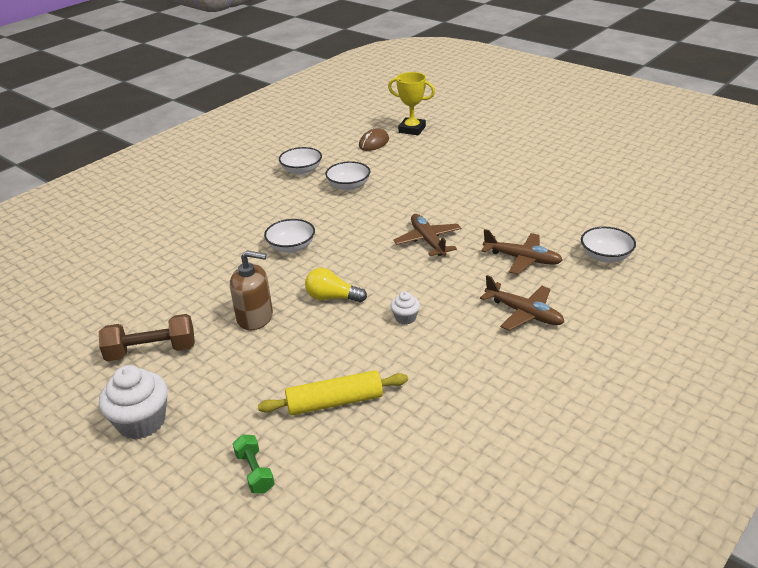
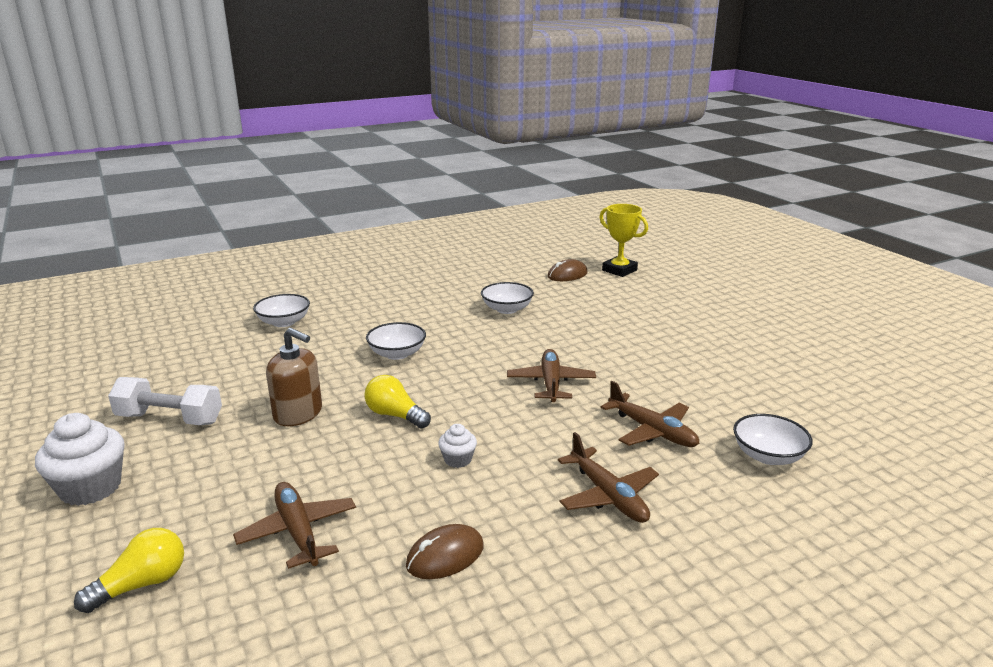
camera: 20 degrees right, 10 degrees down
brown dumbbell [99,314,195,361] -> white dumbbell [108,377,222,425]
green dumbbell [233,435,275,493] -> yellow light bulb [74,528,184,613]
yellow rolling pin [258,370,408,415] -> brown plane [233,482,356,569]
white bowl [279,147,322,175] -> white bowl moved to [253,294,310,327]
none -> brown mouse [406,524,484,579]

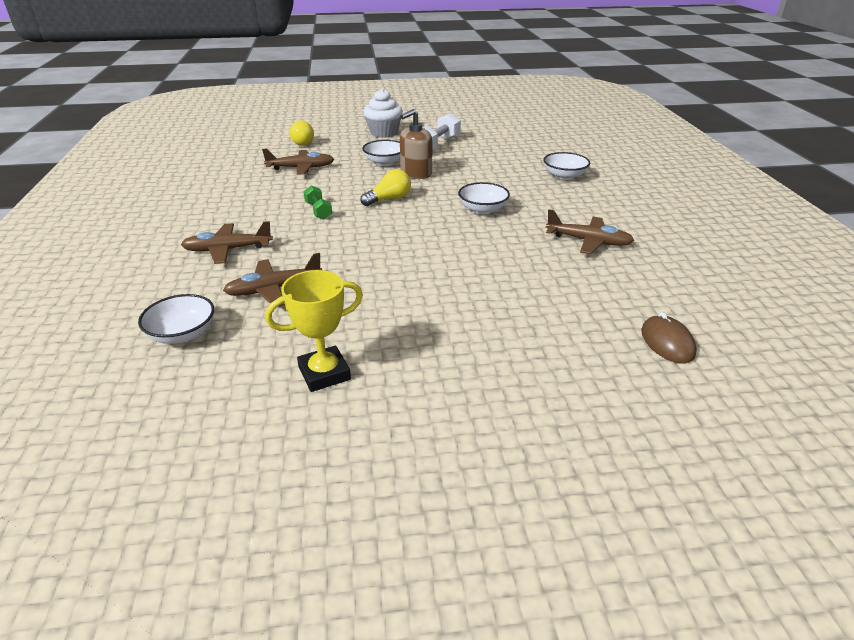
camera: 110 degrees right, 10 degrees up
brown mouse [406,524,484,579] -> none
white cupcake [438,424,477,468] -> green dumbbell [304,186,332,220]
white bowl [481,282,534,314] -> white bowl moved to [362,140,400,166]
brown plane [507,349,596,402] -> brown plane moved to [546,209,634,254]
yellow trophy [599,204,648,277] -> yellow trophy moved to [265,270,363,392]

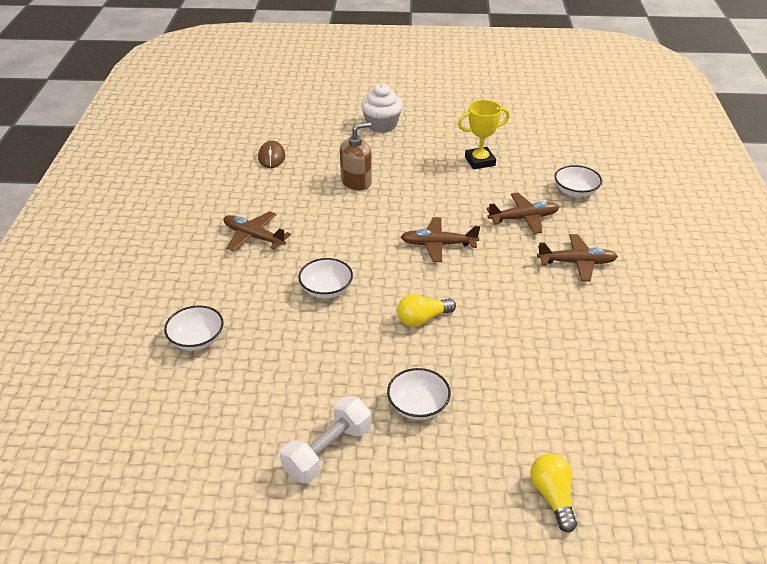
camera: 170 degrees left, 5 degrees up
brown plane [262,149,334,175] -> brown plane moved to [401,217,480,262]
green dumbbell [304,186,332,220] -> none
white cupcake [364,89,403,138] -> white cupcake moved to [361,83,403,133]
brown soap dispenser [400,109,432,179] -> brown soap dispenser moved to [340,122,372,191]

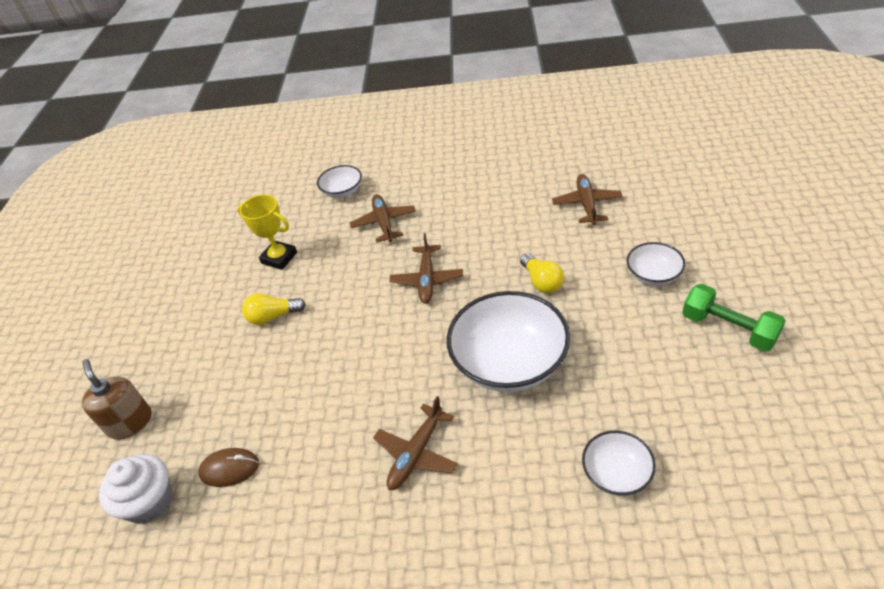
camera: 85 degrees left, 5 degrees up
white dumbbell [280,396,371,483] -> green dumbbell [682,284,786,352]
white bowl [298,258,353,298] -> white bowl [447,291,570,392], size x1.97
brown soap dispenser [340,122,372,191] -> brown soap dispenser moved to [82,359,152,440]
white cupcake [361,83,403,133] -> white cupcake moved to [99,454,173,524]
yellow trophy [458,100,510,169] -> yellow trophy turned 45 degrees counterclockwise [237,194,297,270]
yellow light bulb [530,453,577,532] -> yellow light bulb moved to [242,293,306,325]
brown plane [537,234,618,281] -> brown plane moved to [552,174,623,225]

